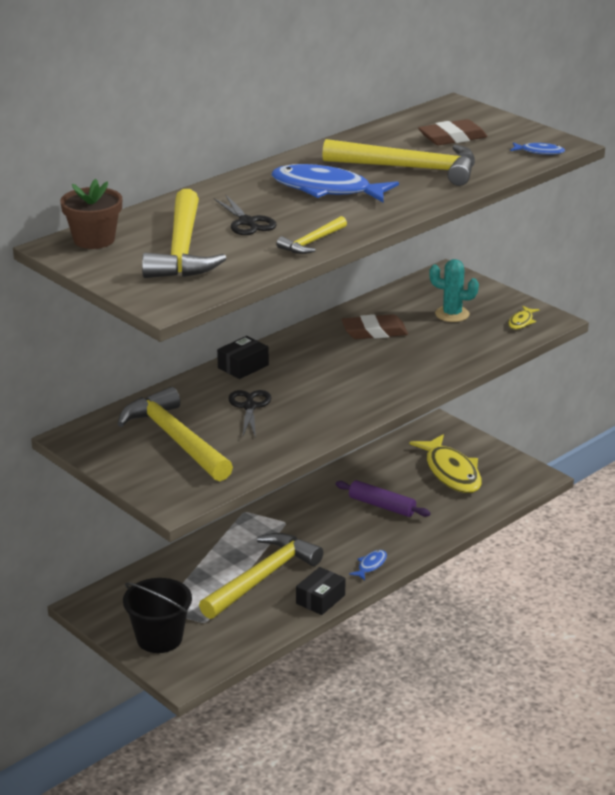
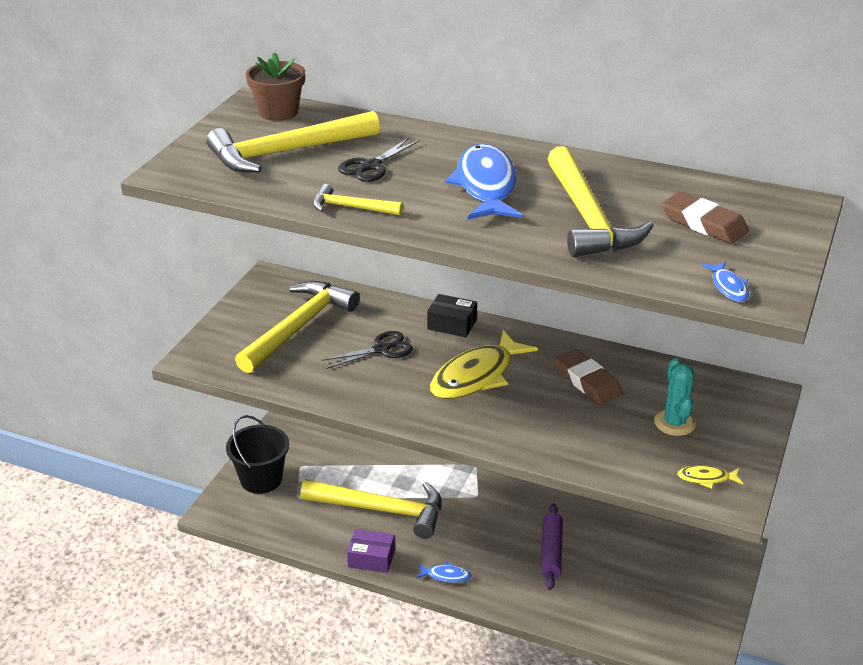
camera: 65 degrees right, 5 degrees up
black box [296,567,345,615] -> purple box [347,529,395,573]
yellow fish [409,435,482,493] -> yellow fish moved to [430,330,538,399]

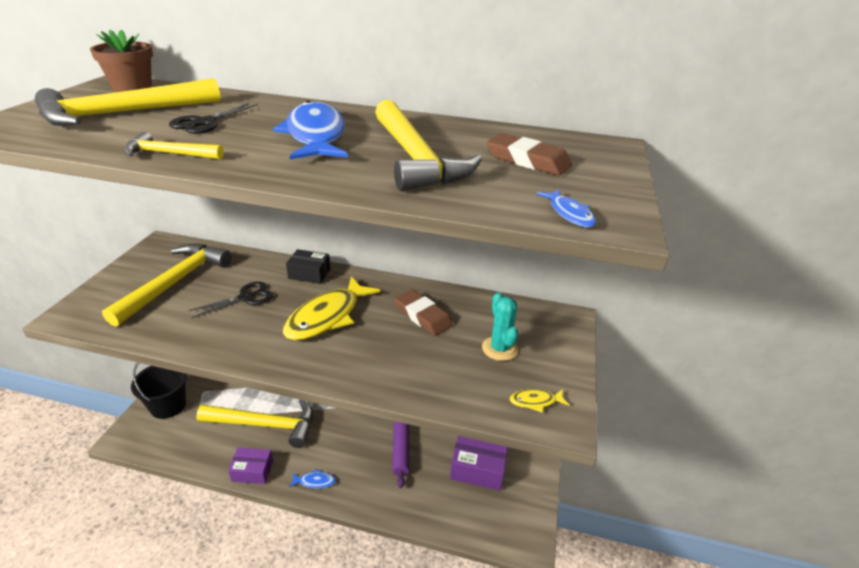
camera: 10 degrees left, 0 degrees up
none -> purple box [450,436,508,491]

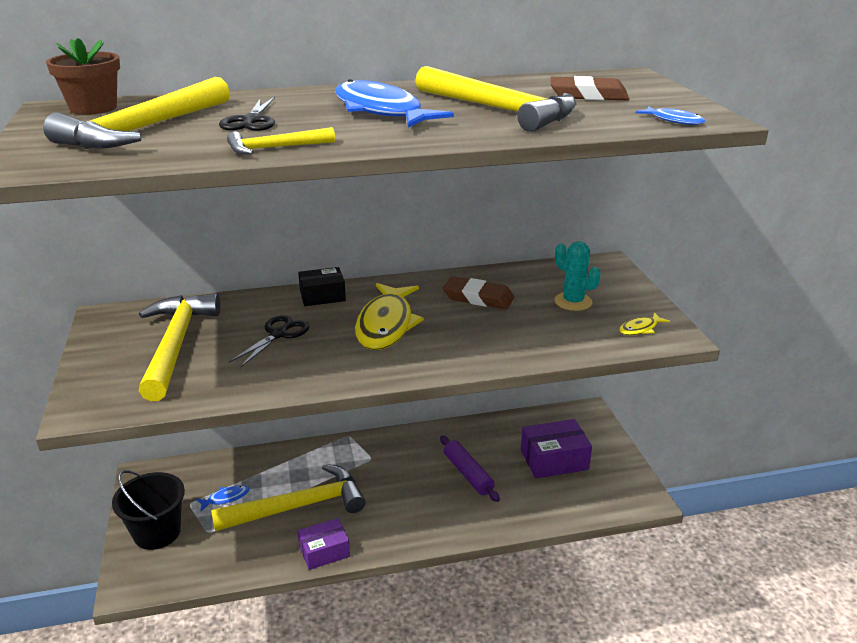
camera: 25 degrees left, 5 degrees down
blue fish [289,469,336,489] -> blue fish moved to [196,485,249,512]

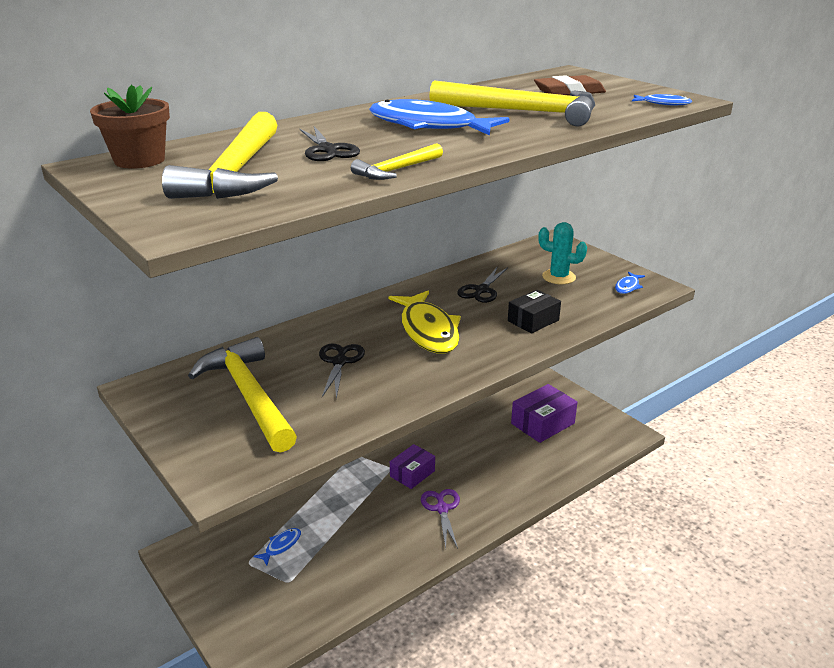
camera: 25 degrees left, 0 degrees up
black bucket [112,470,185,550] -> none
yellow hammer [211,464,366,531] -> none
black box [298,267,346,306] -> black box moved to [508,290,561,334]
purple box [298,518,350,570] -> purple box moved to [390,444,435,489]
purple rolling pin [440,435,500,502] -> none
brown eraser [443,276,514,309] -> black scissors [457,266,508,303]
yellow fish [619,312,670,335] -> blue fish [615,272,645,294]
none -> purple scissors [421,489,460,548]

